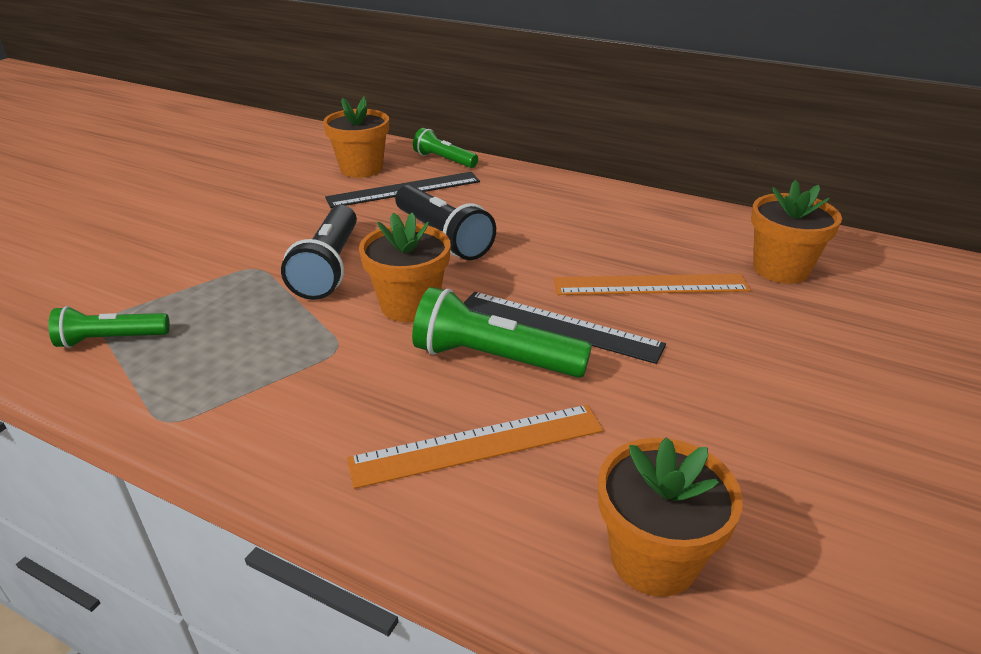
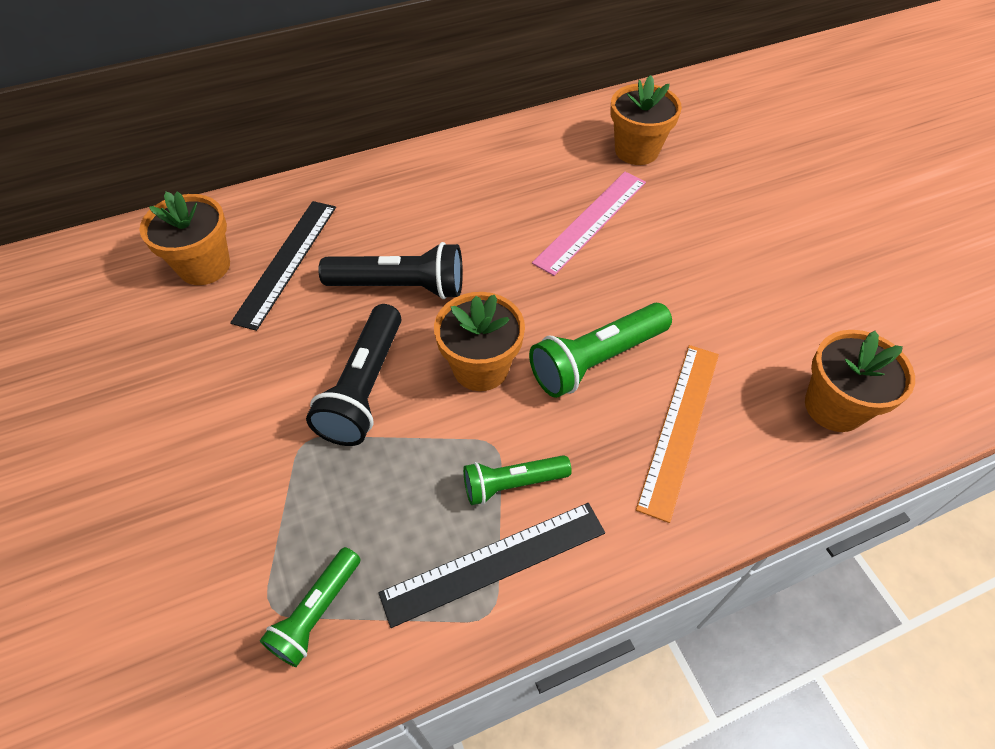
camera: 50 degrees left, 20 degrees up
black flashlight [281,205,357,300] -> black flashlight turned 60 degrees clockwise [306,304,401,446]
green flashlight [413,128,478,168] -> green flashlight moved to [463,455,572,505]
black ruler [464,292,666,364] -> black ruler moved to [378,503,605,628]
orange ruler [554,274,751,295] -> pink ruler [532,172,646,276]

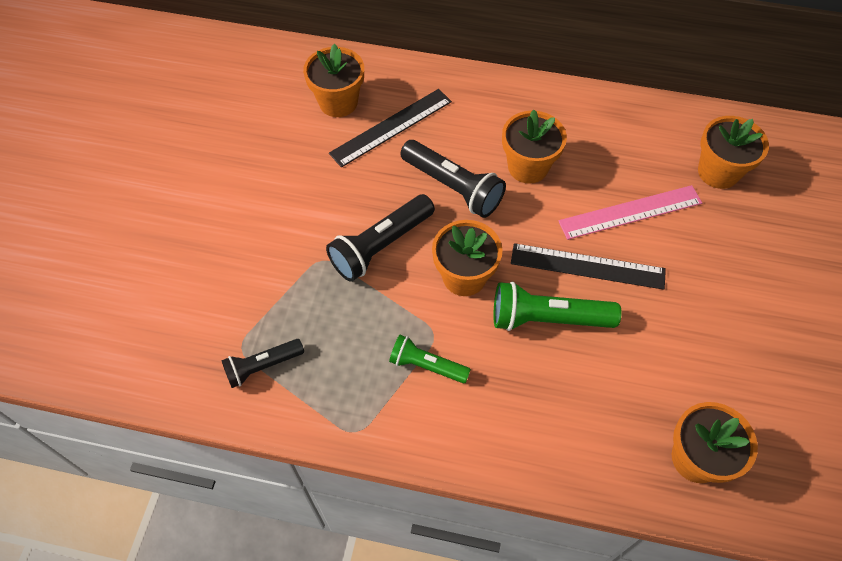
camera: 35 degrees right, 5 degrees up
green flashlight [260,547,361,667] -> black flashlight [221,339,304,388]
black ruler [378,503,605,628] -> black ruler moved to [511,243,666,290]
orange ruler [636,345,719,523] -> none
none -> orange flower pot [502,110,567,184]

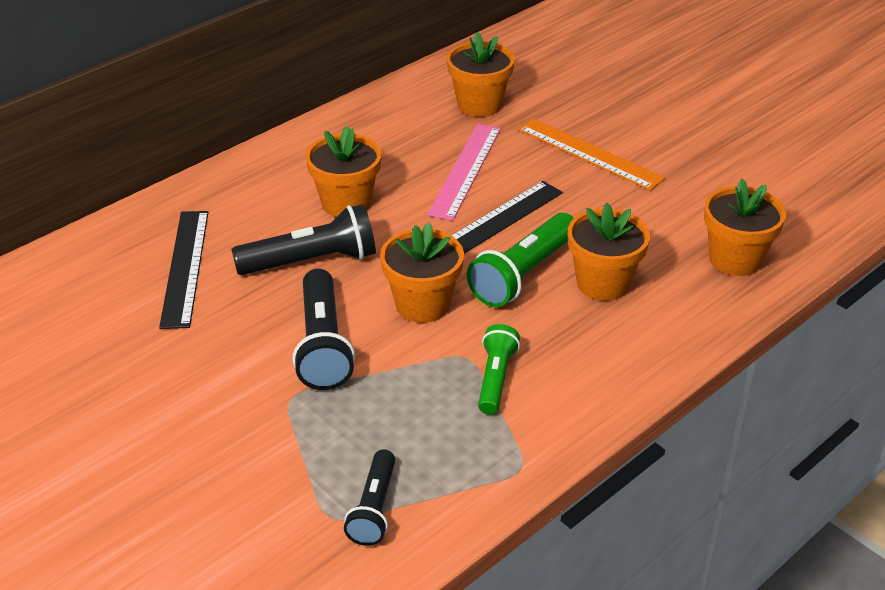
camera: 55 degrees left, 20 degrees down
orange flower pot [303,43,364,117] -> orange flower pot moved to [568,203,650,301]
green flashlight [389,335,471,383] -> green flashlight turned 135 degrees clockwise [478,324,520,415]
none -> orange ruler [518,118,665,191]

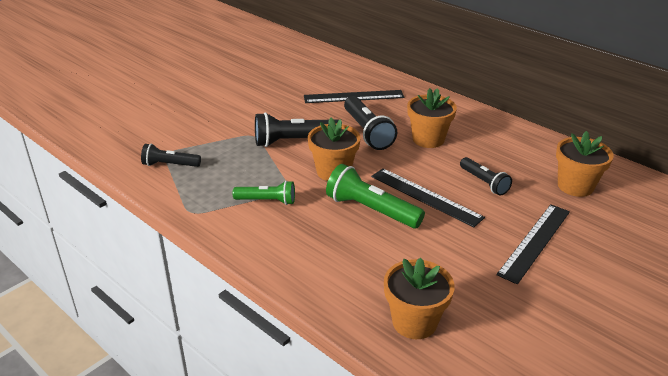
camera: 85 degrees right, 5 degrees down
pink ruler [427,124,501,221] -> black flashlight [460,157,512,196]
orange ruler [518,118,665,191] -> black ruler [496,204,570,284]
orange flower pot [568,203,650,301] -> none

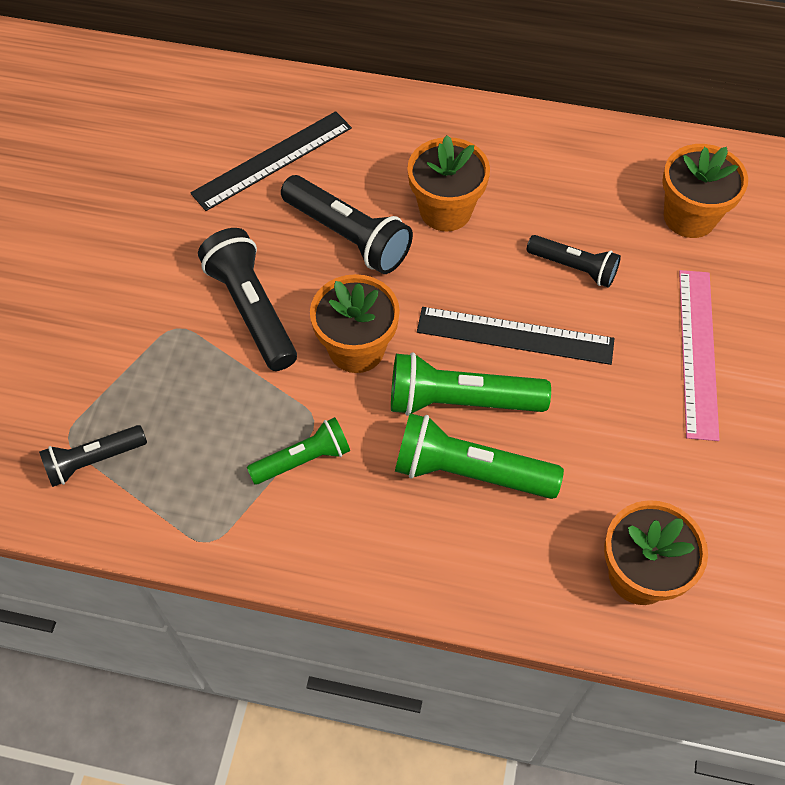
camera: 30 degrees left, 25 degrees up
black flashlight [255,112,338,147] -> black flashlight turned 105 degrees clockwise [198,228,297,371]
black ruler [496,204,570,284] -> pink ruler [679,270,720,441]
none -> green flashlight [395,413,564,499]

